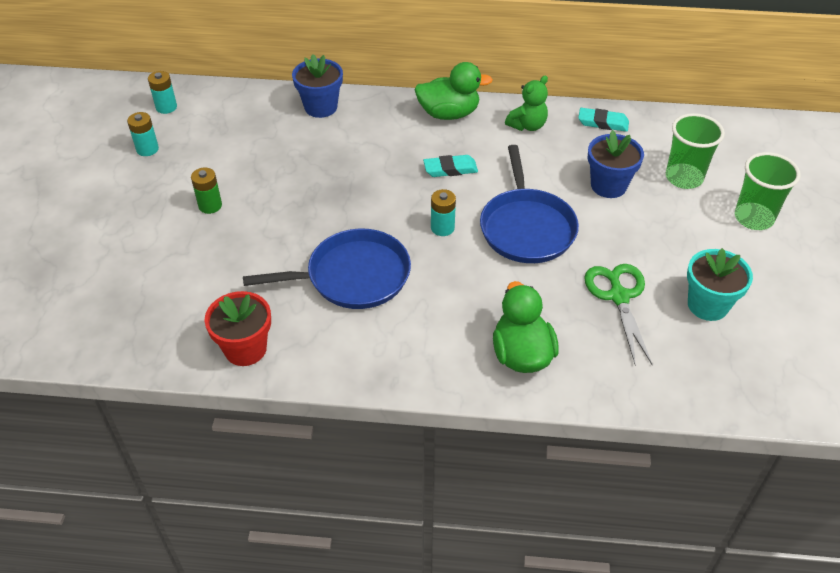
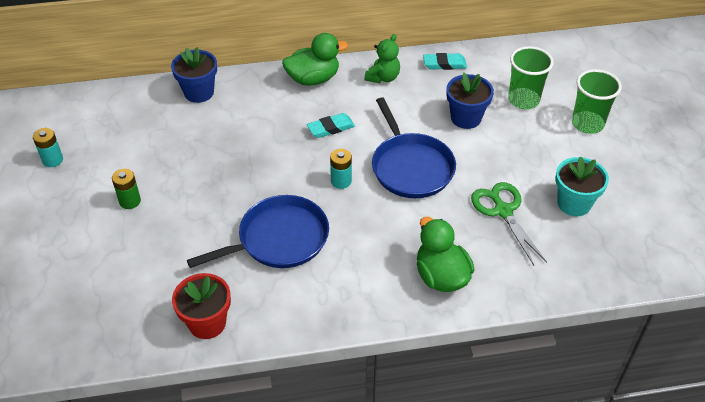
camera: 15 degrees left, 0 degrees up
turquoise battery [148,71,177,114] -> none

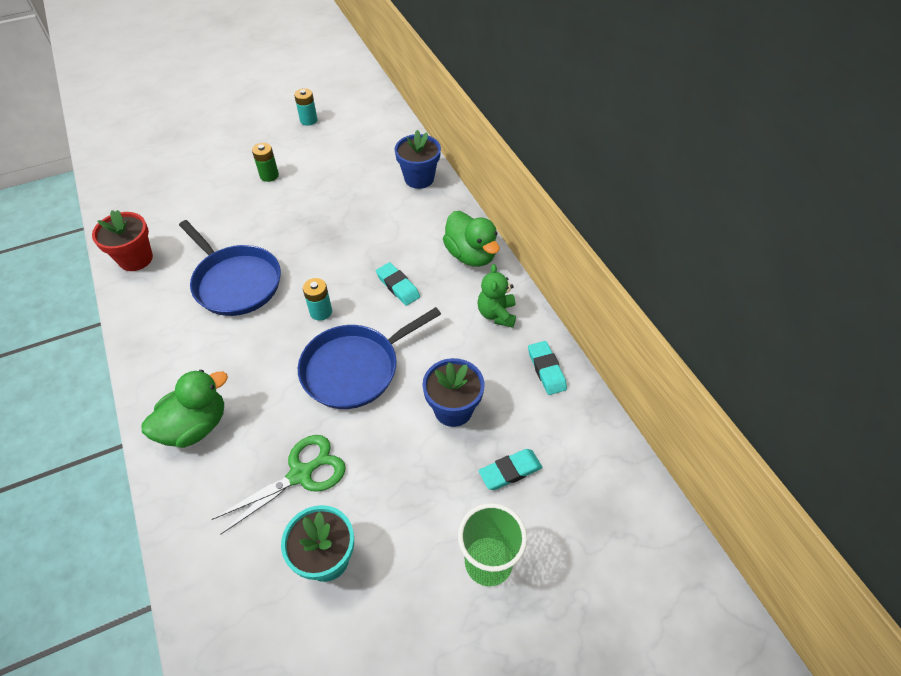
camera: 75 degrees right, 5 degrees up
green teddy bear [364,34,400,83] -> green teddy bear turned 75 degrees clockwise [477,264,516,328]
green cup [508,46,554,109] -> turquoise eraser [479,449,542,490]

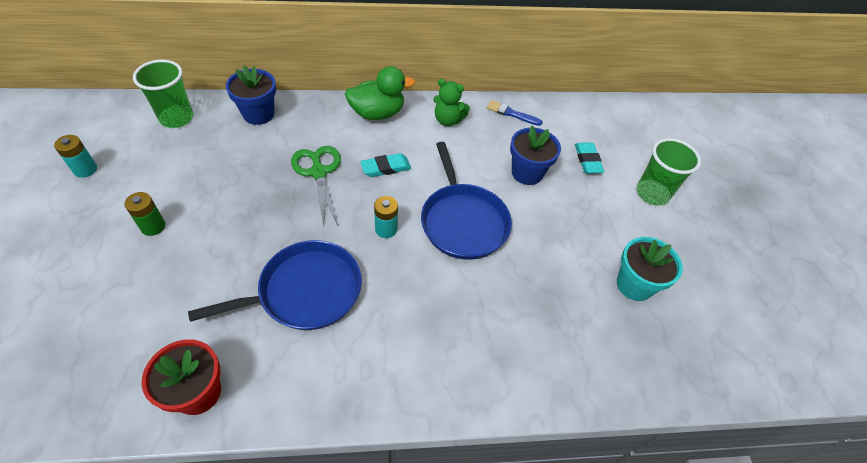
camera: 75 degrees left, 0 degrees up
green duck [142,370,228,448] -> none
green scissors [212,435,346,535] -> green scissors moved to [291,146,341,227]
turquoise eraser [528,341,567,395] -> blue brush [487,100,543,126]
none -> green cup [133,59,193,128]

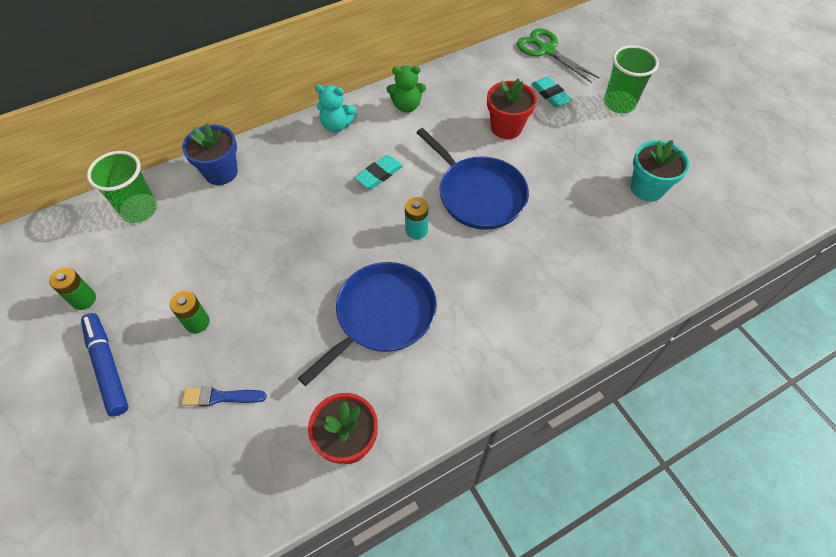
camera: 20 degrees left, 5 degrees up
turquoise battery [54,135,97,178] -> green battery [49,267,96,310]
green scissors [291,146,341,227] -> green scissors moved to [517,28,599,83]
green duck [345,66,415,120] -> turquoise teddy bear [315,85,357,132]
blue brush [487,100,543,126] -> blue brush moved to [182,386,267,406]
blue flower pot [510,126,561,185] -> red flower pot [487,78,537,139]
none -> blue marker [81,313,128,416]

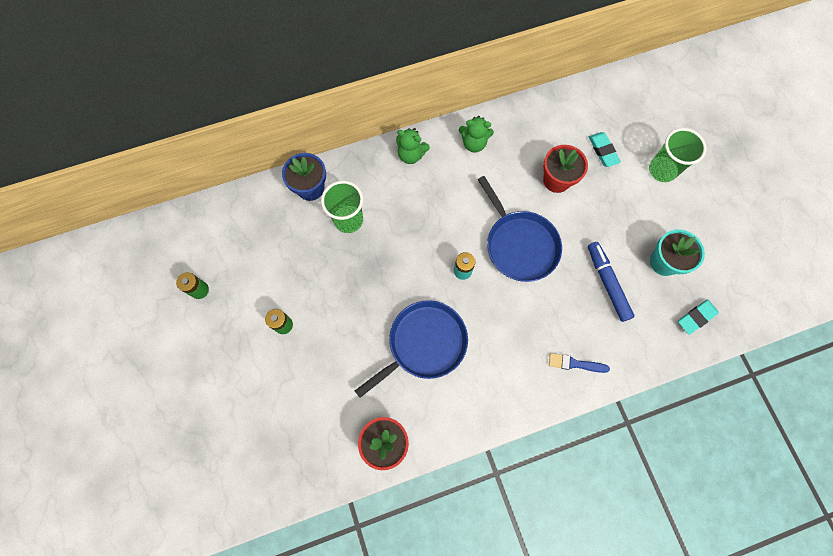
camera: 10 degrees right, 15 degrees up
blue marker [81,313,128,416] -> blue marker moved to [588,242,635,322]
green cup [87,151,157,223] -> green cup moved to [321,181,363,233]
blue brush [182,386,267,406] -> blue brush moved to [549,353,610,373]
turquoise teddy bear [315,85,357,132] -> green teddy bear [396,128,430,164]
turquoise eraser [355,155,403,189] -> turquoise eraser moved to [678,299,718,335]
green scissors [517,28,599,83] -> none

